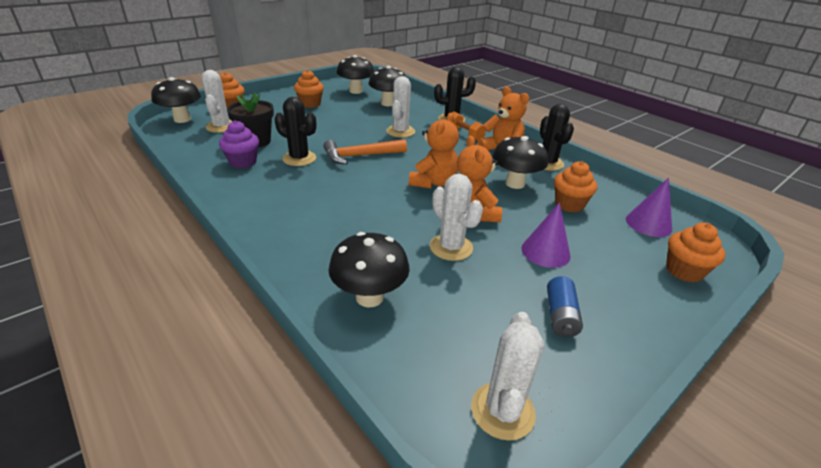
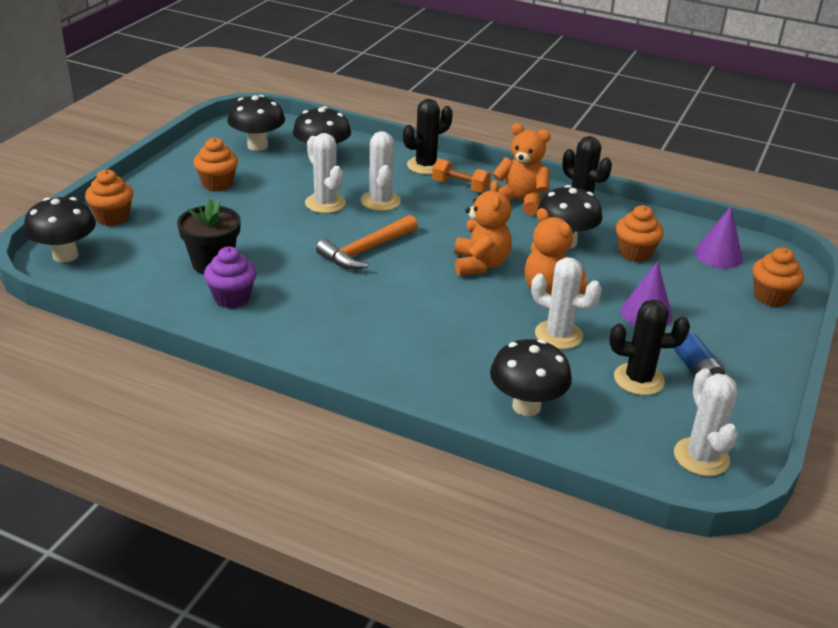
camera: 25 degrees left, 0 degrees up
white cactus [201,70,233,133] -> white cactus moved to [305,133,346,213]
black cactus [275,97,316,166] -> black cactus moved to [609,300,690,395]

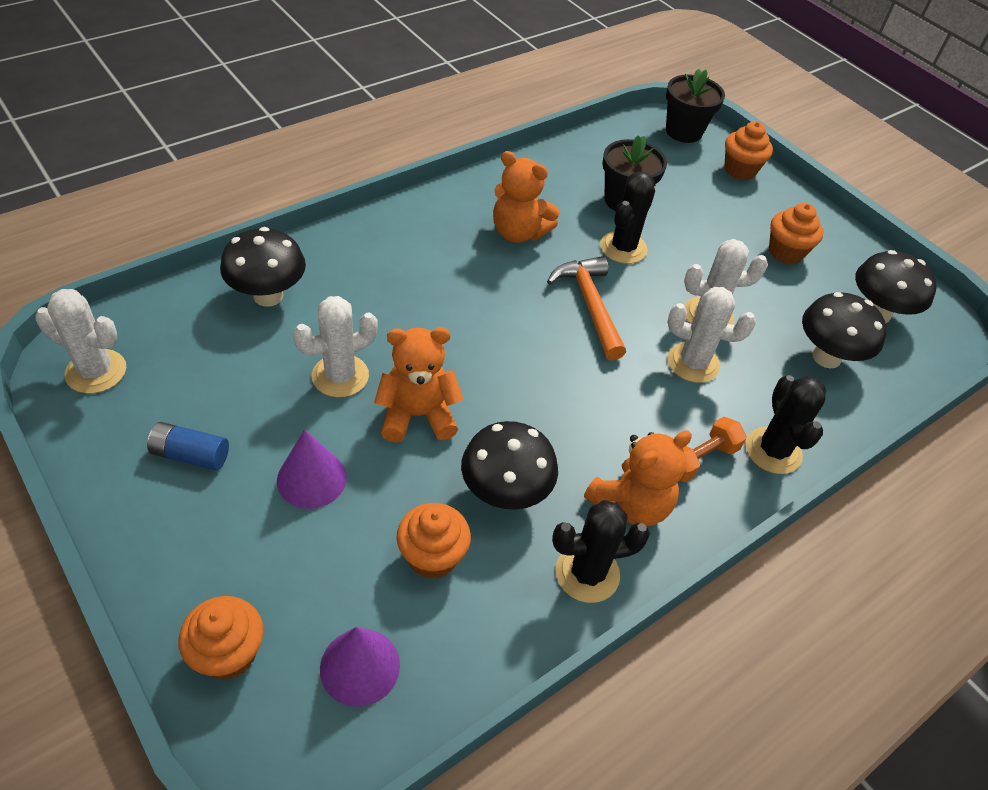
camera: 115 degrees right, 15 degrees up
black mushroom [24,197,96,263] -> black flower pot [666,69,725,143]
purple cupcake [204,246,257,308] -> none
orange teddy bear [454,180,512,276] -> orange teddy bear moved to [493,151,560,243]
black cactus [609,300,690,395] -> black cactus moved to [600,171,655,264]

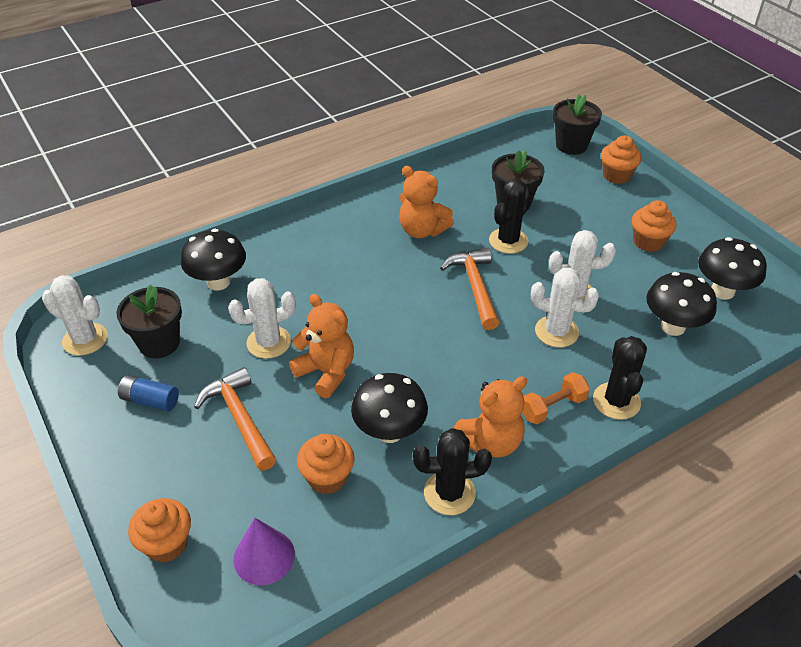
camera: 10 degrees right, 5 degrees down
purple cone [277,429,347,509] -> orange hammer [194,367,276,471]
orange teddy bear [374,327,463,443] -> orange teddy bear turned 45 degrees clockwise [289,294,354,398]
none -> black flower pot [116,284,182,358]

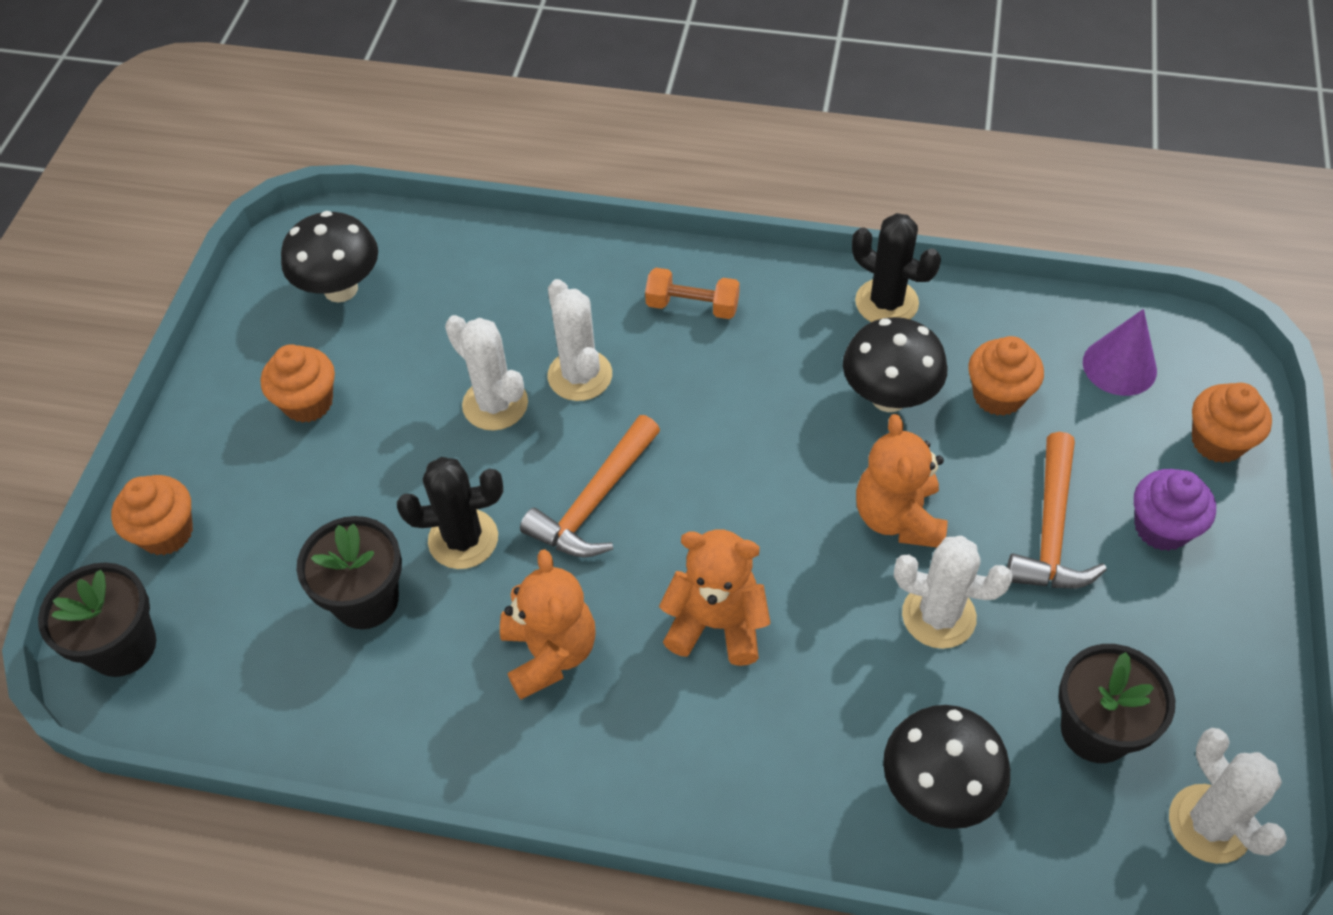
camera: 135 degrees left, 10 degrees up
blue battery [118,375,179,412] -> none
orange teddy bear [453,376,527,458] -> orange teddy bear moved to [659,529,770,666]
black cactus [593,336,647,420] -> none
black mushroom [647,272,717,336] -> none
none -> purple cupcake [1134,469,1216,551]

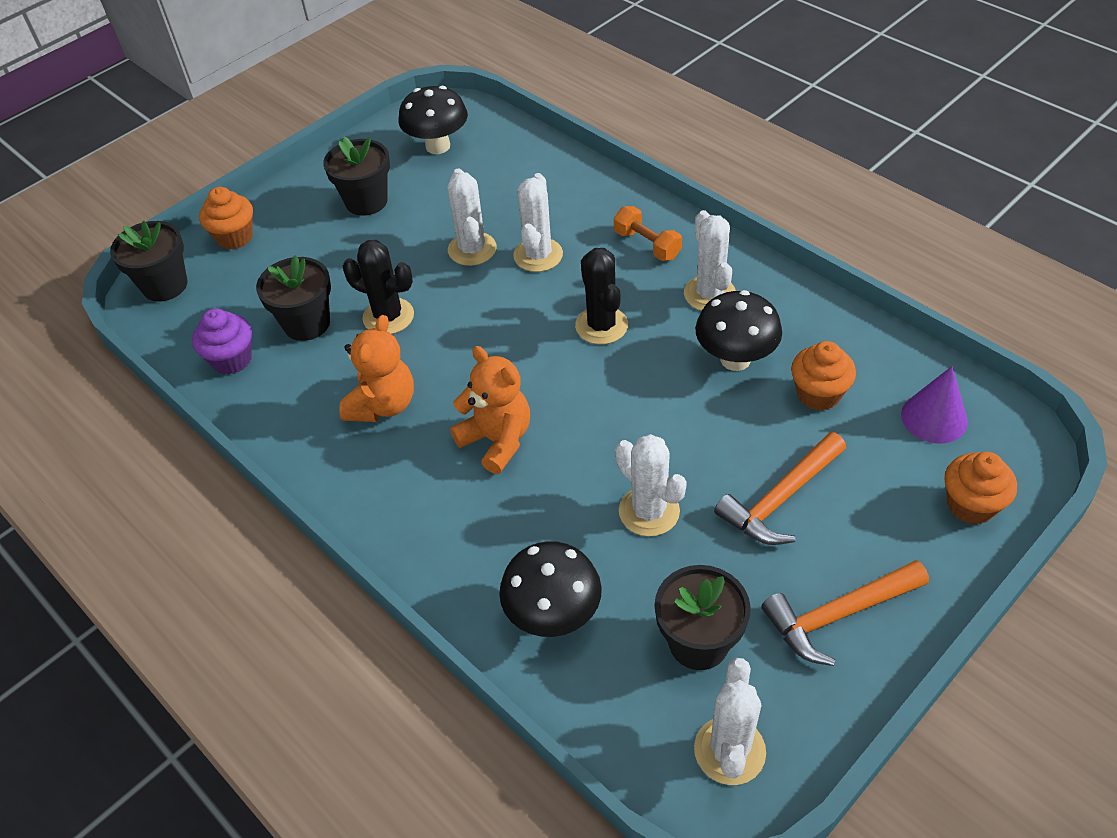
camera: 35 degrees right, 5 degrees down
orange cupcake [261,344,335,423] -> black flower pot [323,137,390,216]
orange hammer [520,415,660,558] -> orange hammer moved to [761,560,929,666]
black cactus [852,213,941,322] -> black cactus moved to [575,248,628,344]
orange teddy bear [856,414,948,548] -> none
purple cupcake [1134,469,1216,551] -> purple cupcake moved to [192,309,252,375]
none -> white cactus [684,210,736,311]

